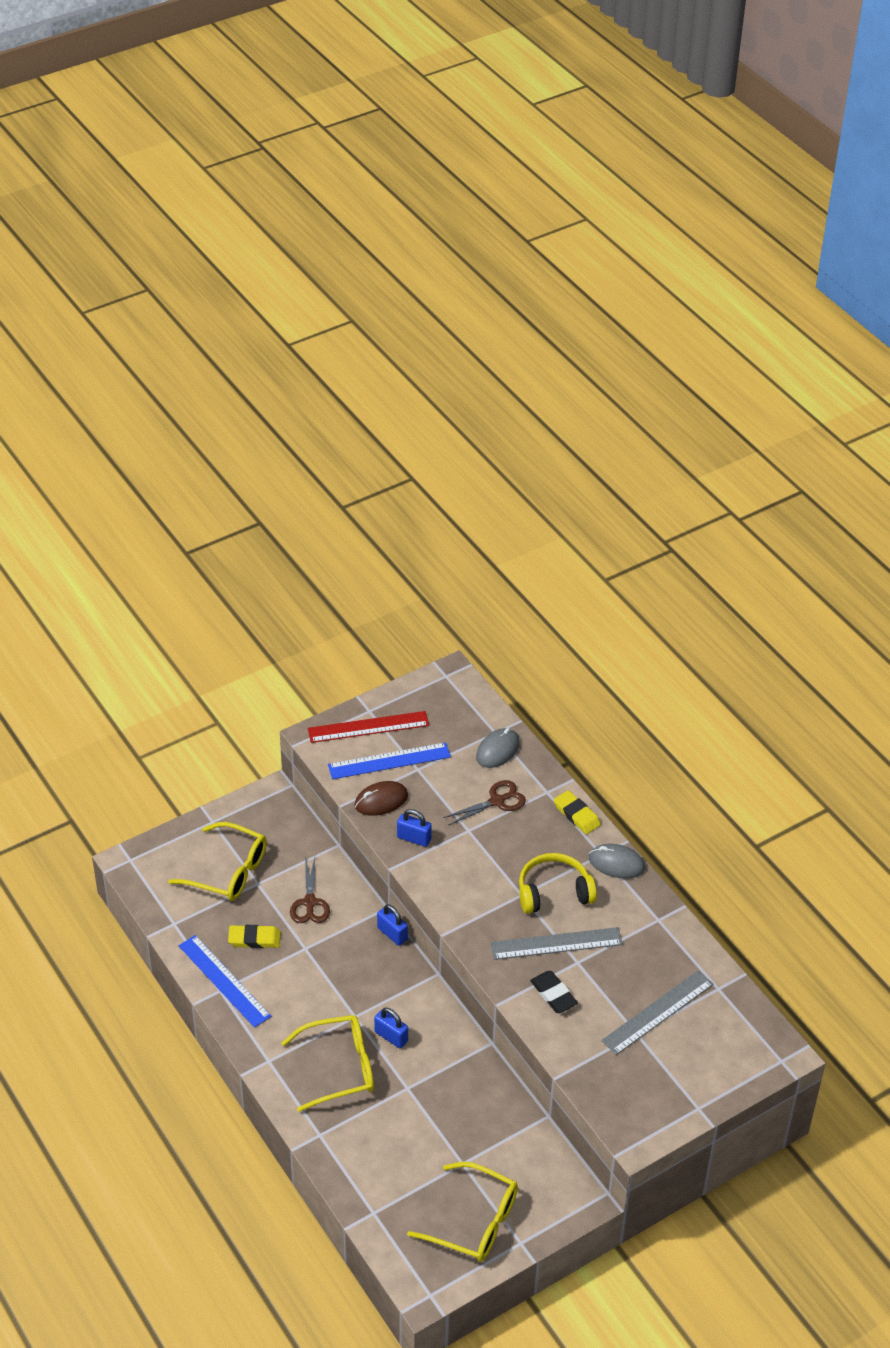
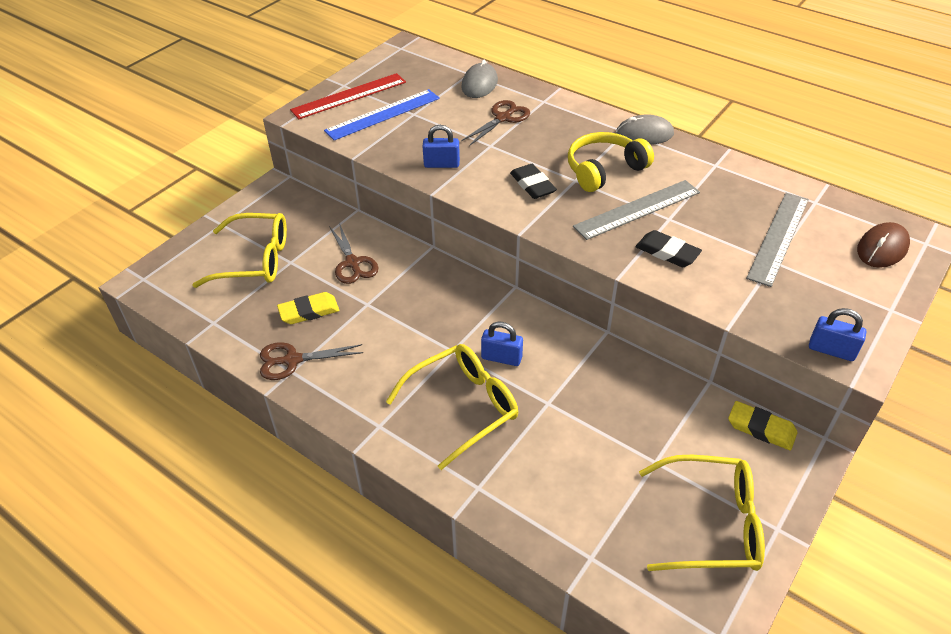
camera: 20 degrees left, 0 degrees up
blue ruler [179,935,271,1028] -> brown scissors [260,342,363,380]
brown mouse [354,781,408,816] -> brown mouse moved to [857,222,910,268]
blue padlock [377,904,408,946] -> blue padlock moved to [809,308,866,361]
yellow eraser [554,790,601,834] -> yellow eraser moved to [728,401,797,450]
none -> black eraser [510,164,557,199]

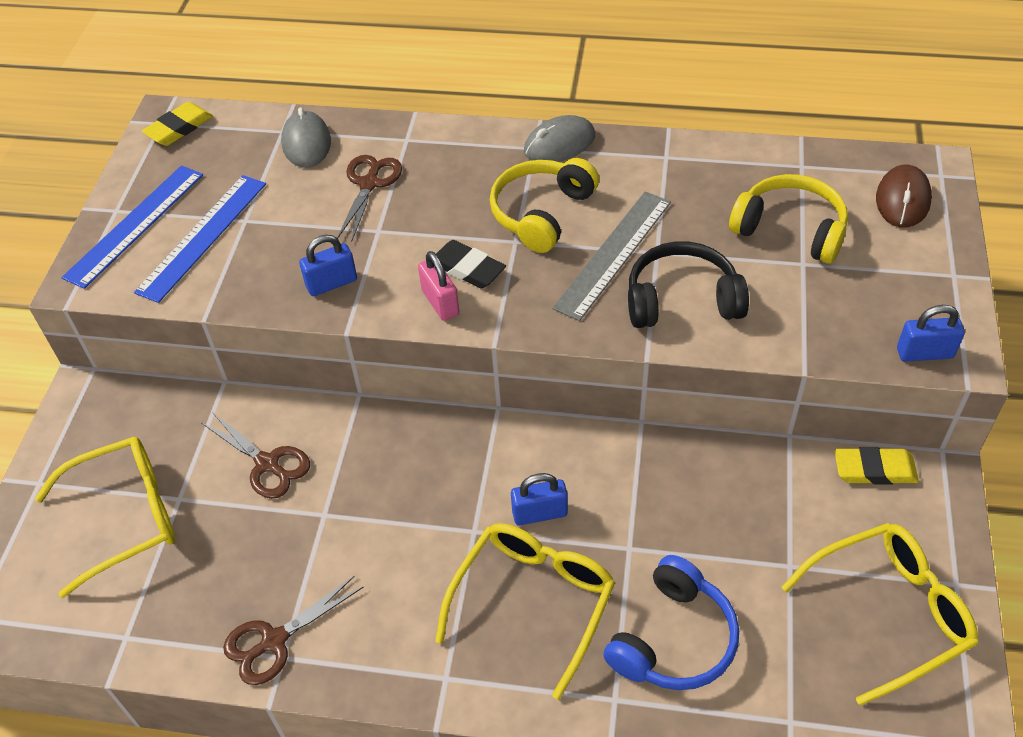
camera: 25 degrees left, 5 degrees up
yellow eraser [277,292,339,324] -> yellow eraser moved to [142,102,213,146]
red ruler [290,73,406,119] -> blue ruler [61,165,203,289]
black eraser [636,230,702,267] -> black headphones [628,241,749,328]
grey ruler [746,193,809,287] -> yellow headphones [729,174,848,264]
none -> pink padlock [418,251,459,321]
none -> blue headphones [604,555,739,690]

